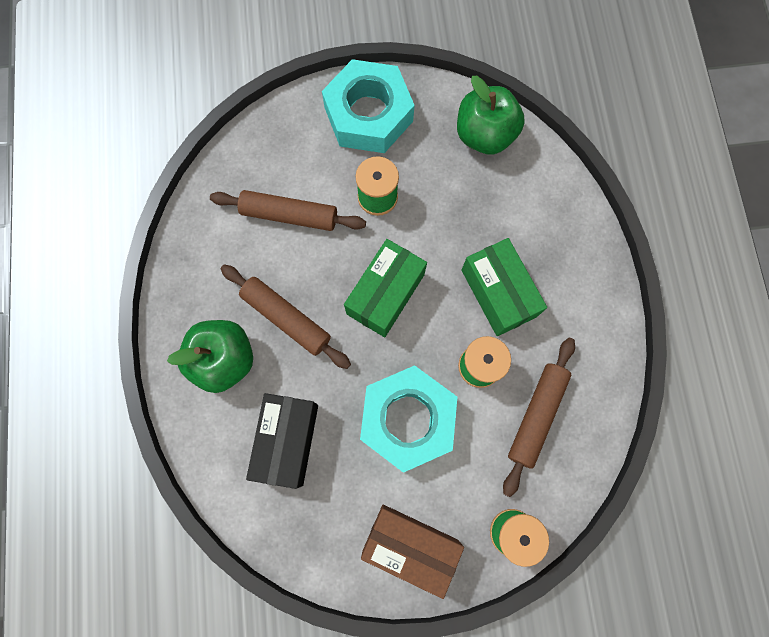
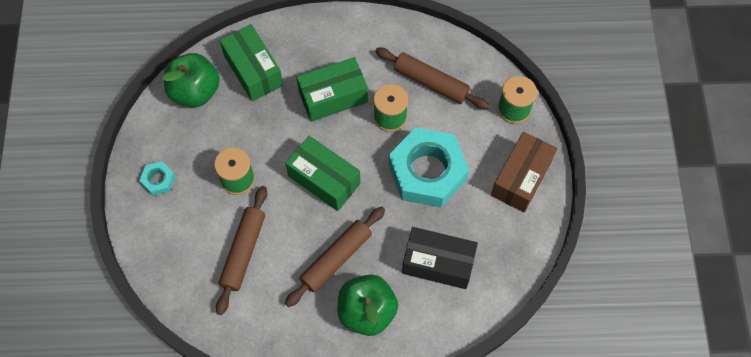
camera: 85 degrees left, 10 degrees down
turquoise nut [322,59,415,153] -> turquoise nut [139,161,176,196], size x0.43
none -> green box [219,24,283,101]

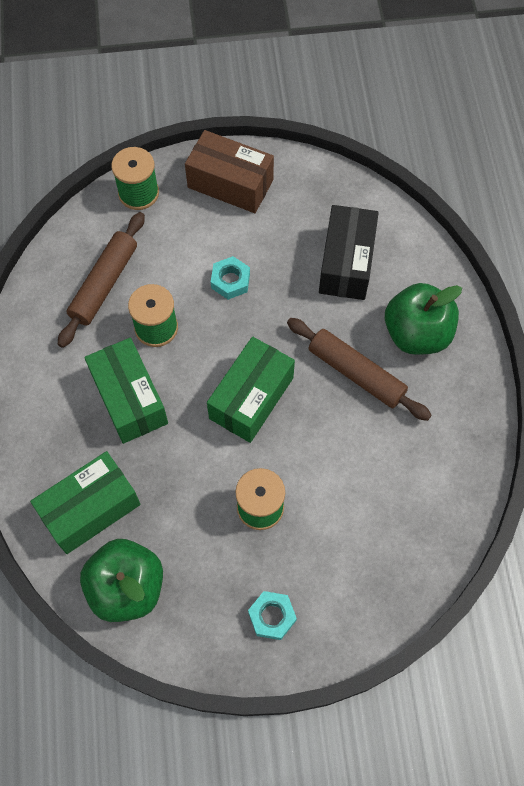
camera: 95 degrees left, 0 degrees up
brown rolling pin [216,186,267,315] -> none
turquoise nut [389,127,469,207] -> turquoise nut [211,256,250,300], size x0.43

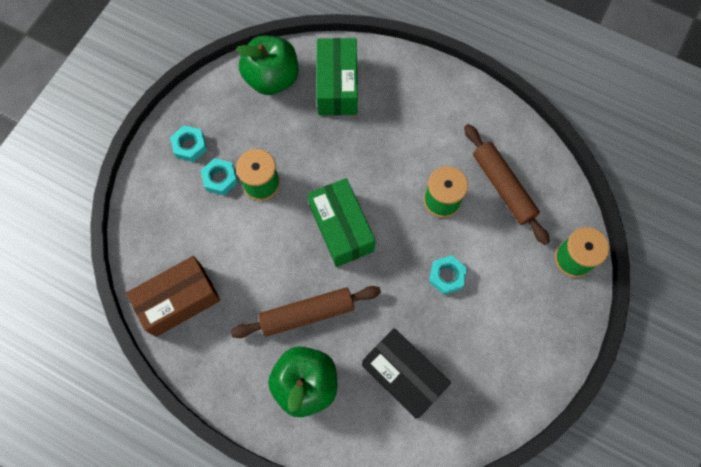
camera: 125 degrees right, 5 degrees up
green box [84,338,168,444] -> none
brown box [185,130,274,213] -> brown box moved to [126,256,221,337]
none -> turquoise nut [201,158,238,195]

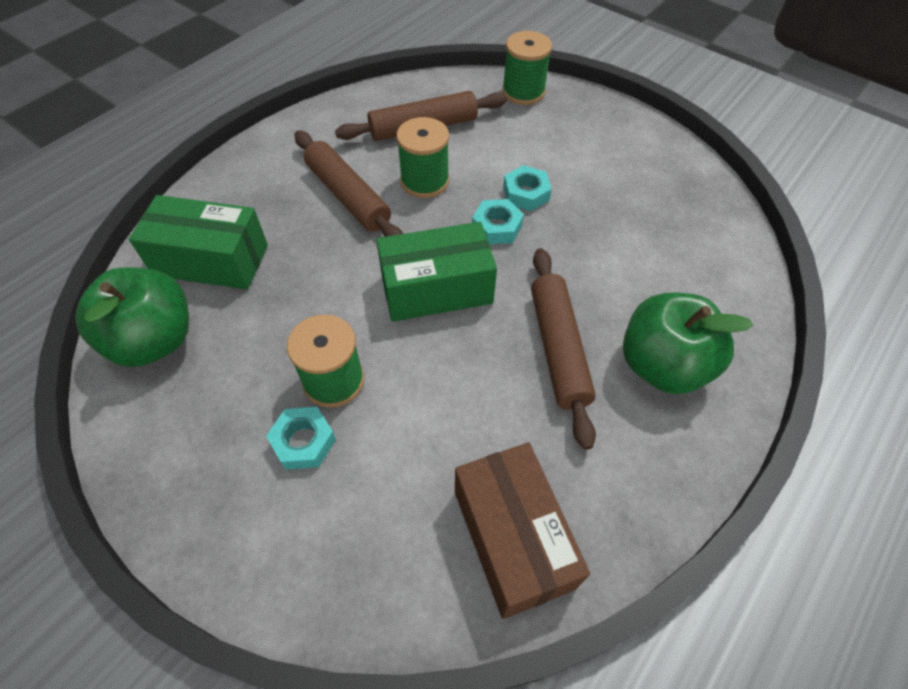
camera: 80 degrees left, 15 degrees down
turquoise nut [170,125,207,162] -> turquoise nut moved to [472,199,524,244]
black box [362,328,451,418] -> none
none -> brown rolling pin [294,131,403,237]

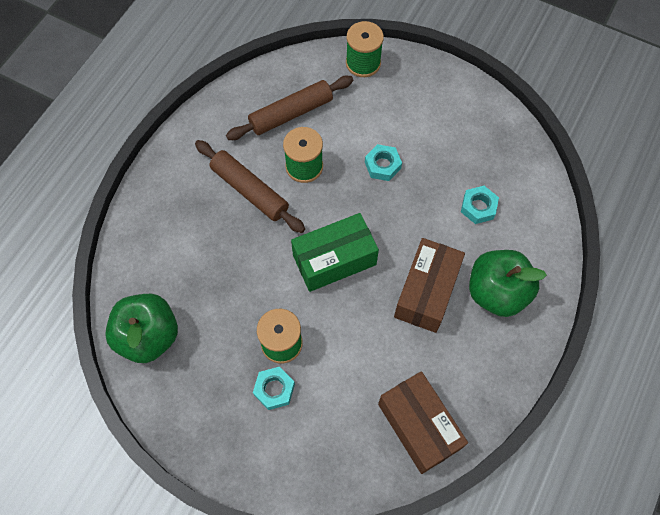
camera: 10 degrees left, 10 degrees up
green box [129,195,268,289] -> none
turquoise nut [472,199,524,244] -> turquoise nut moved to [461,186,499,224]
brown rolling pin [531,248,596,450] -> brown box [394,238,465,333]

